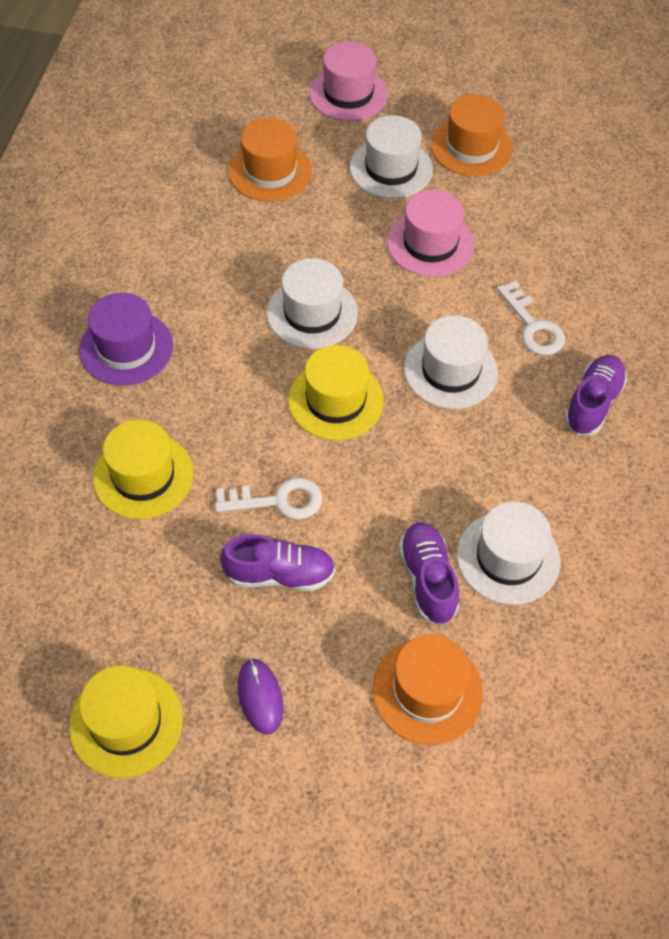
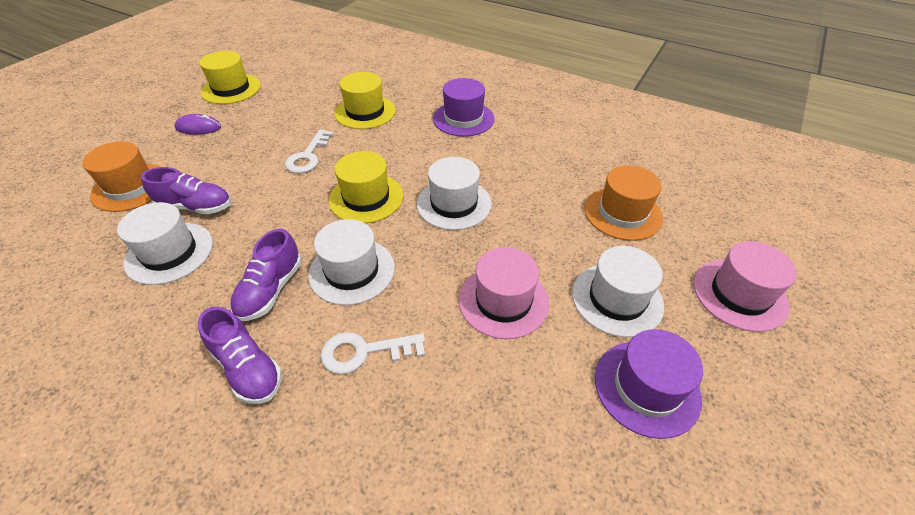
camera: 110 degrees right, 10 degrees down
purple shoe [220,534,335,591] -> purple shoe moved to [230,229,302,321]
orange hat [431,94,513,176] -> purple hat [595,329,703,439]

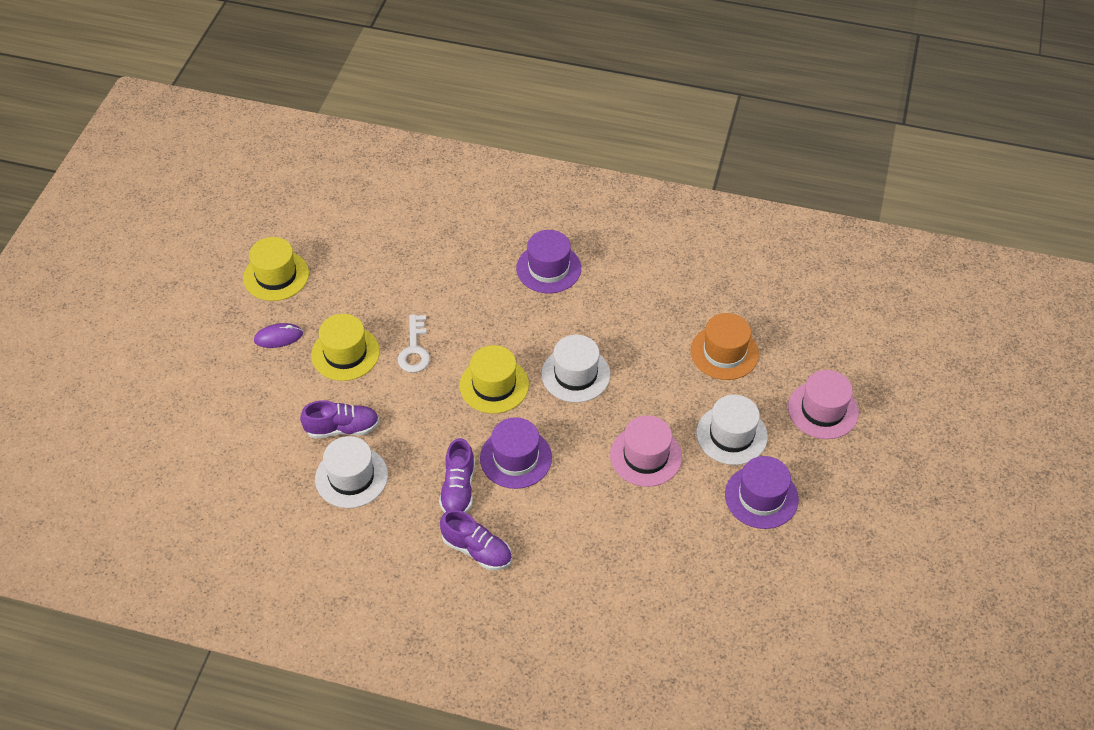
camera: 15 degrees left, 5 degrees up
orange hat [83,141,161,212] -> none
white hat [308,219,395,305] -> purple hat [480,417,552,489]
white key [321,332,425,374] -> none
yellow hat [335,72,396,129] -> yellow hat moved to [311,314,380,381]

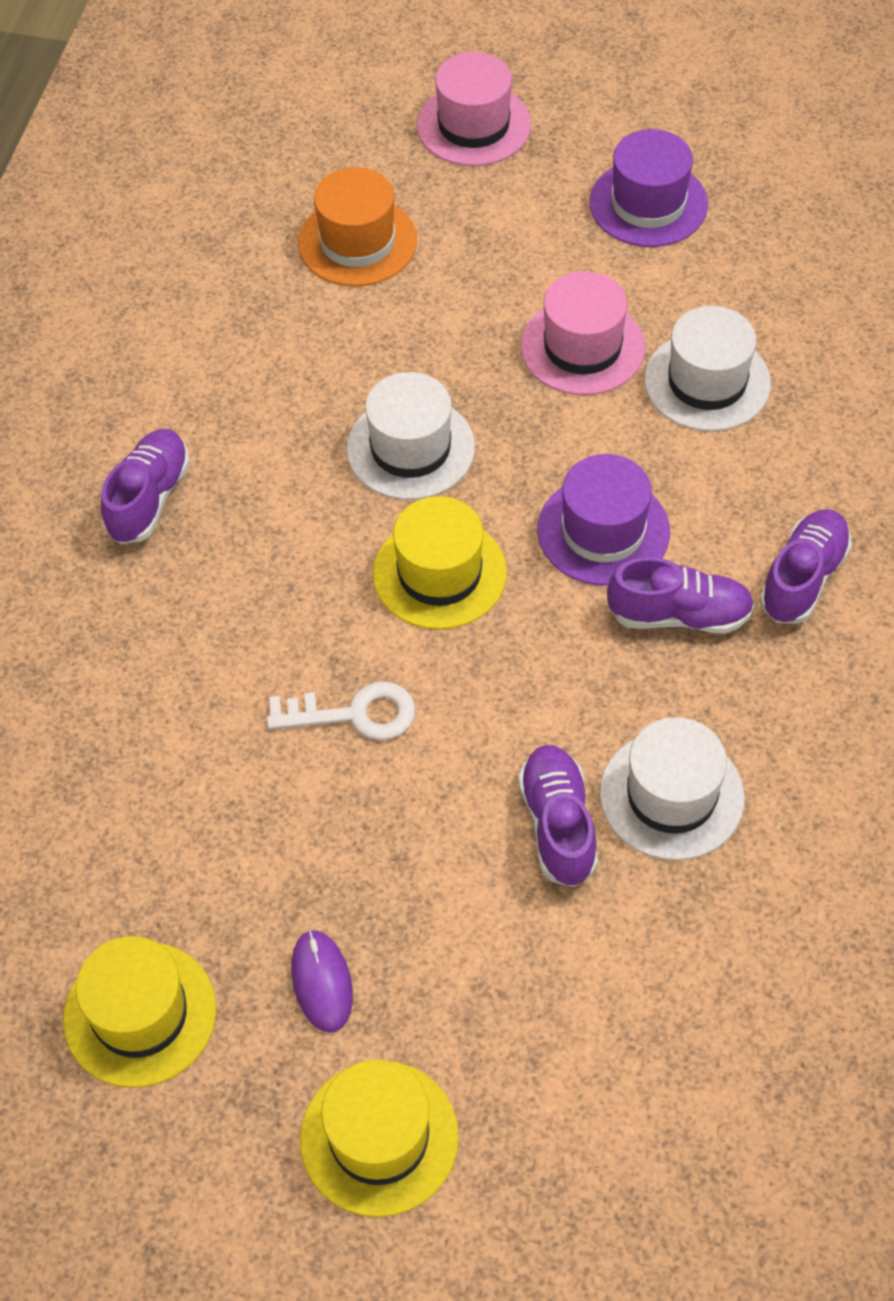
camera: 90 degrees left, 5 degrees up
yellow hat [311,314,380,381] -> yellow hat moved to [300,1060,459,1217]
purple hat [516,230,581,293] -> purple shoe [101,429,190,544]
white hat [696,395,768,465] -> white hat moved to [644,306,771,431]

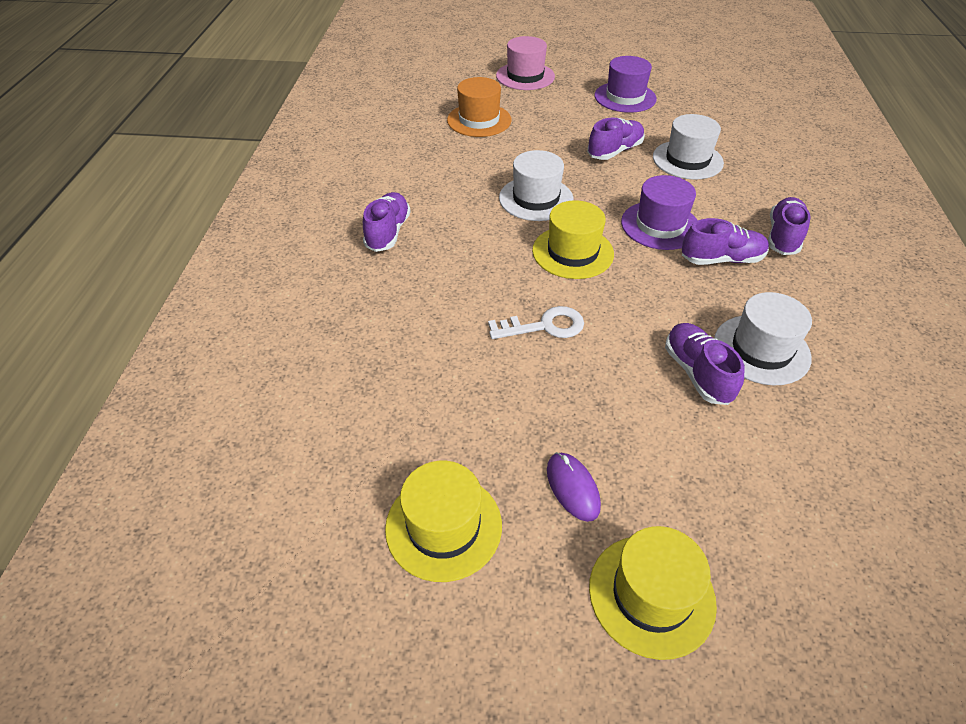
camera: 10 degrees left, 10 degrees down
pink hat [521,271,645,395] -> purple shoe [587,117,645,160]

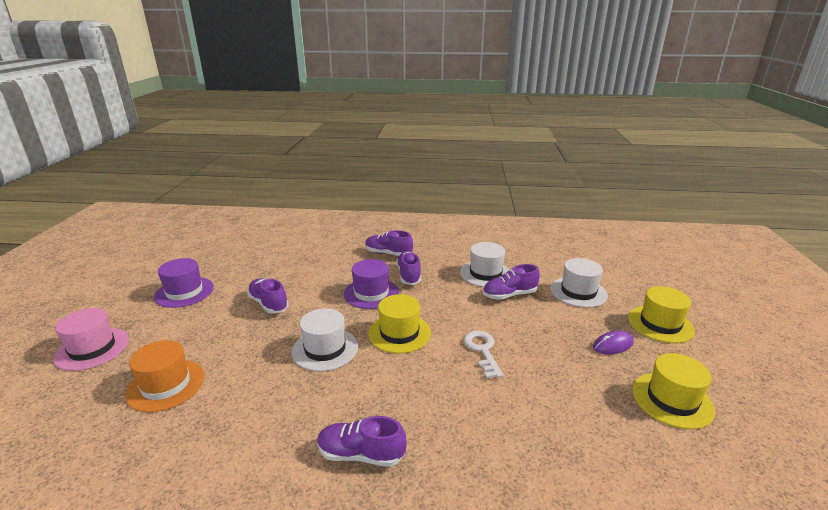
camera: 90 degrees left, 20 degrees down
white hat [653,114,724,180] -> white hat moved to [550,258,608,308]

